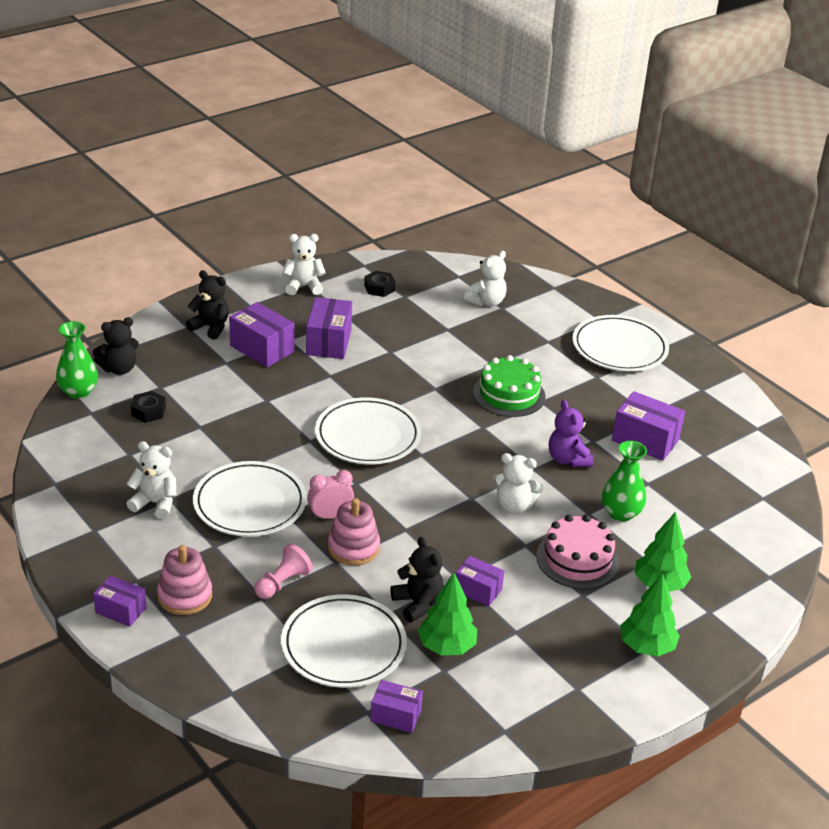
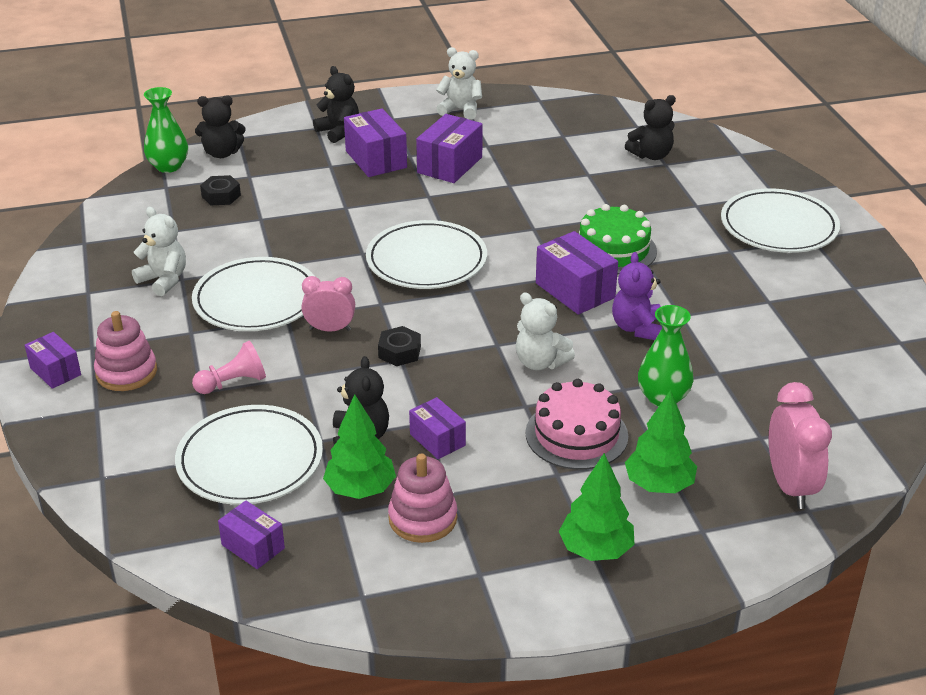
camera: 25 degrees right, 0 degrees up
pink stacking toy [328,498,380,566] -> pink stacking toy moved to [388,453,457,543]
black nut [364,271,395,297] -> black nut moved to [378,326,421,366]
white teddy bear [464,251,507,306] -> black teddy bear [625,95,676,160]
purple box [612,391,685,461] -> purple box moved to [536,231,618,315]
none -> pink clock [769,382,832,509]

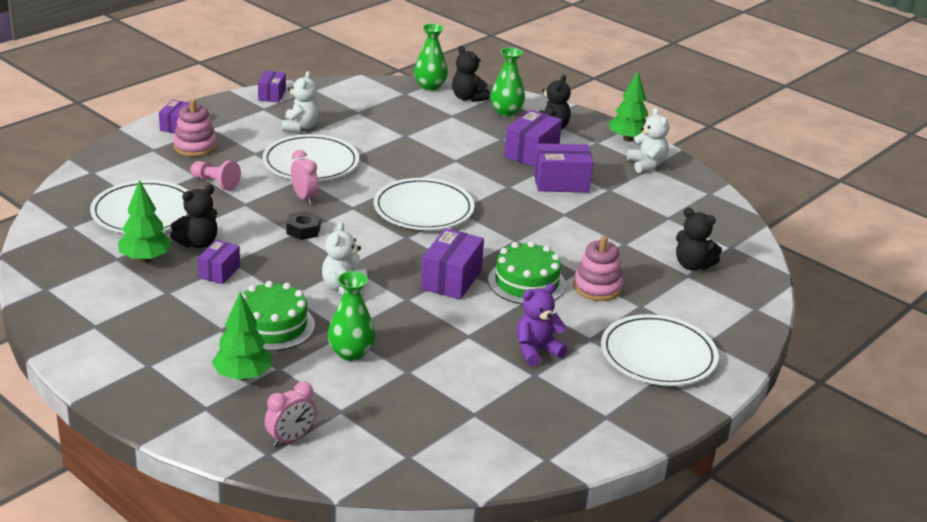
camera: 55 degrees right, 5 degrees down
black nut [200,175,241,205] -> none
purple box [218,501,285,569] -> purple box moved to [258,71,286,103]
pink stacking toy [388,453,457,543] -> pink stacking toy moved to [573,236,623,301]
pink cake [525,379,628,470] -> green cake [242,281,315,351]
green tree [559,453,635,561] -> green tree moved to [609,72,648,142]
purple teddy bear [612,252,662,340] -> purple teddy bear moved to [517,283,567,366]
pink clock [769,382,832,509] -> pink clock [265,382,316,447], size x0.66
none -> green vase [490,47,525,116]

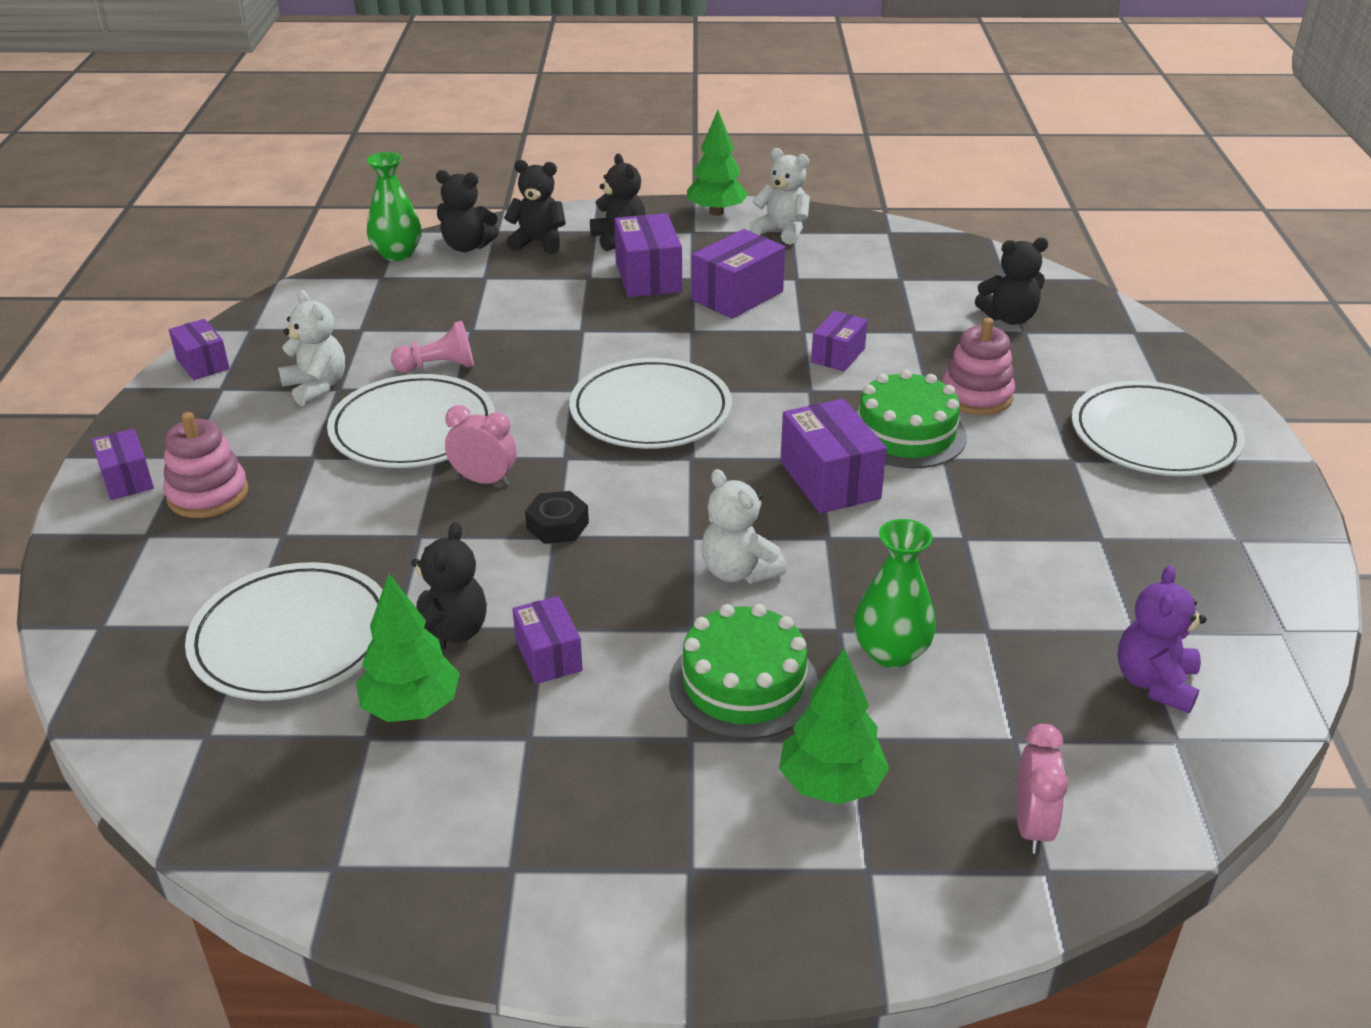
camera: 40 degrees left, 5 degrees up
pink pawn [190,160,241,191] -> pink pawn moved to [391,321,474,373]
green vase [490,47,525,116] -> black teddy bear [504,160,566,254]
purple teddy bear [517,283,567,366] -> purple teddy bear moved to [1118,565,1206,713]
none -> purple box [811,311,868,371]

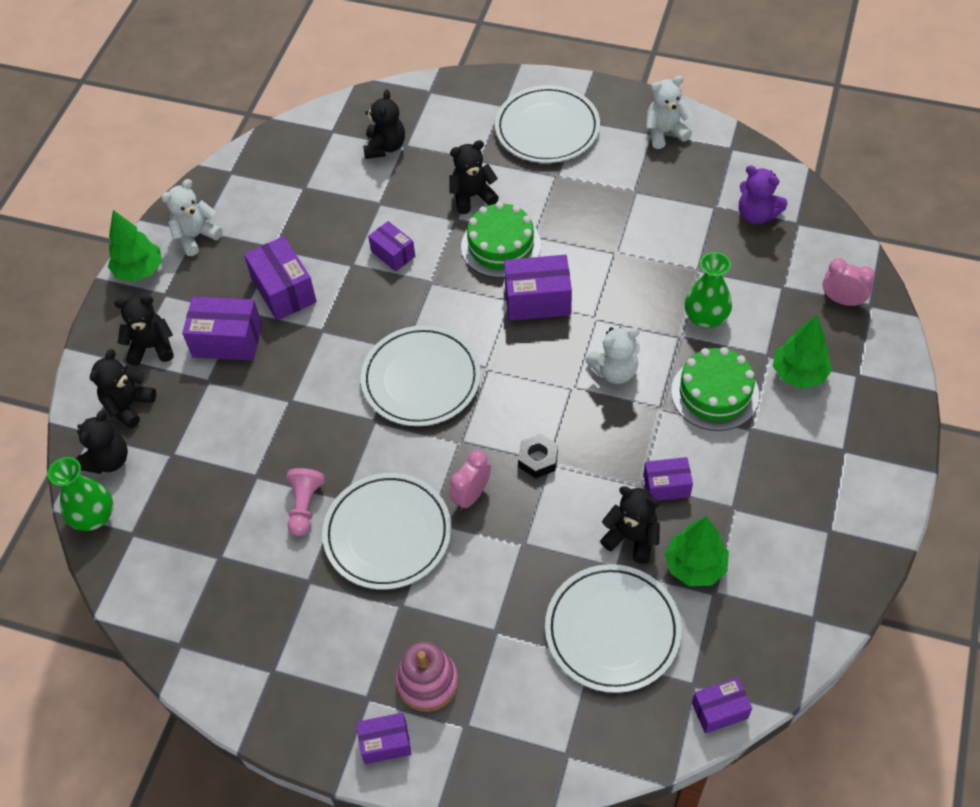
camera: 70 degrees left, 20 degrees up
purple box [169,319,230,380] -> purple box moved to [692,677,752,734]
white teddy bear [278,290,345,406] -> white teddy bear moved to [646,76,693,149]
pink stacking toy [942,318,1015,415] -> black teddy bear [449,140,499,214]

